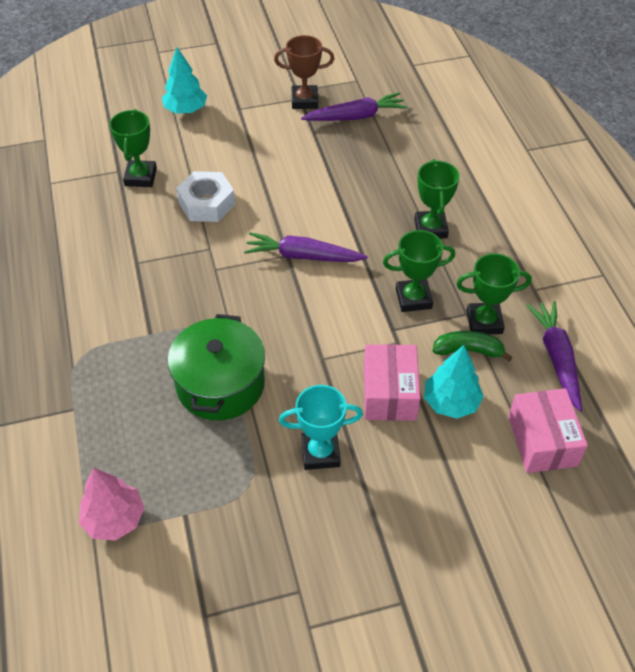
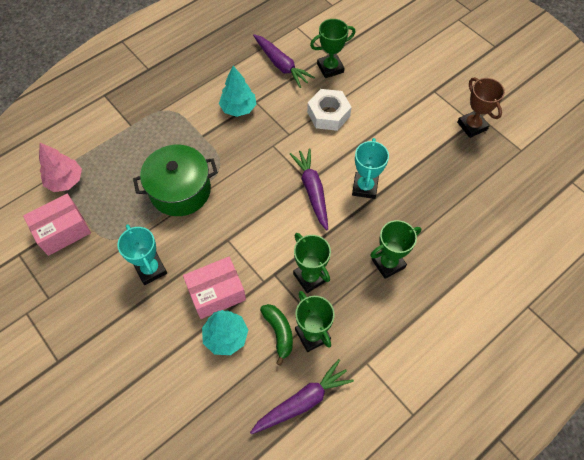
camera: 65 degrees right, 10 degrees up
turquoise tree [162,47,207,114] -> turquoise tree moved to [219,66,256,117]
purple carrot [301,92,407,121] -> purple carrot moved to [253,34,315,88]
pink box [508,388,588,473] -> pink box moved to [23,194,91,256]
none -> turquoise trophy [352,138,389,199]

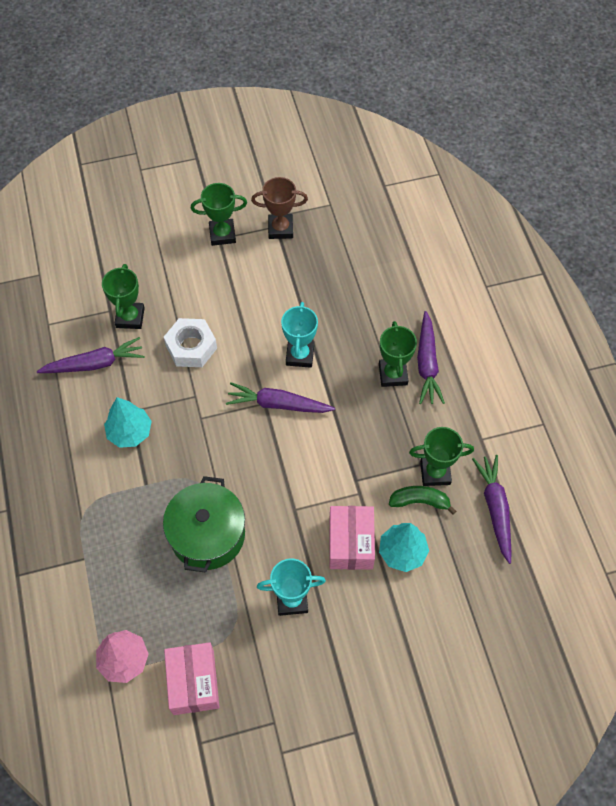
camera: 65 degrees left, 0 degrees up
green trophy [293,233,331,293] -> green trophy moved to [191,183,247,246]
turquoise trophy [352,138,389,199] -> turquoise trophy turned 60 degrees clockwise [281,302,318,368]
none -> purple carrot [417,311,445,404]

